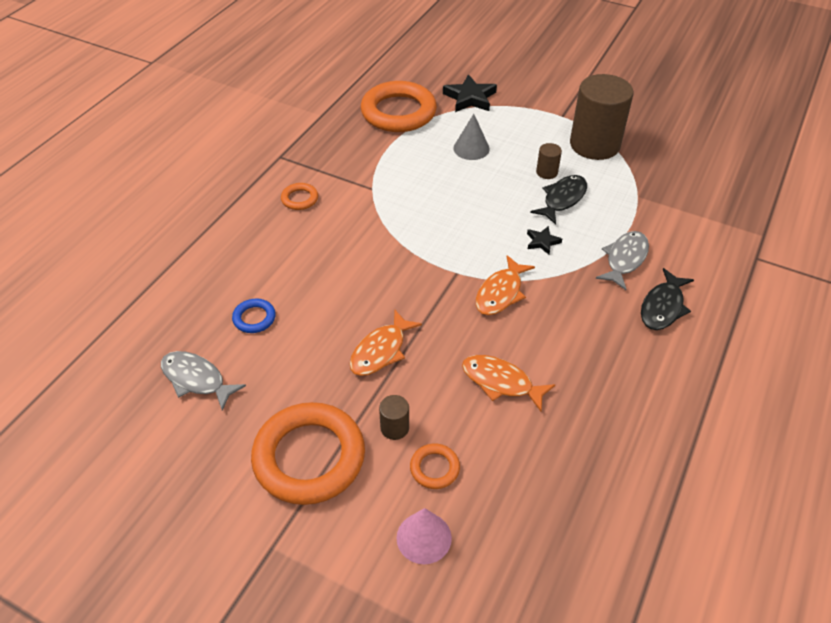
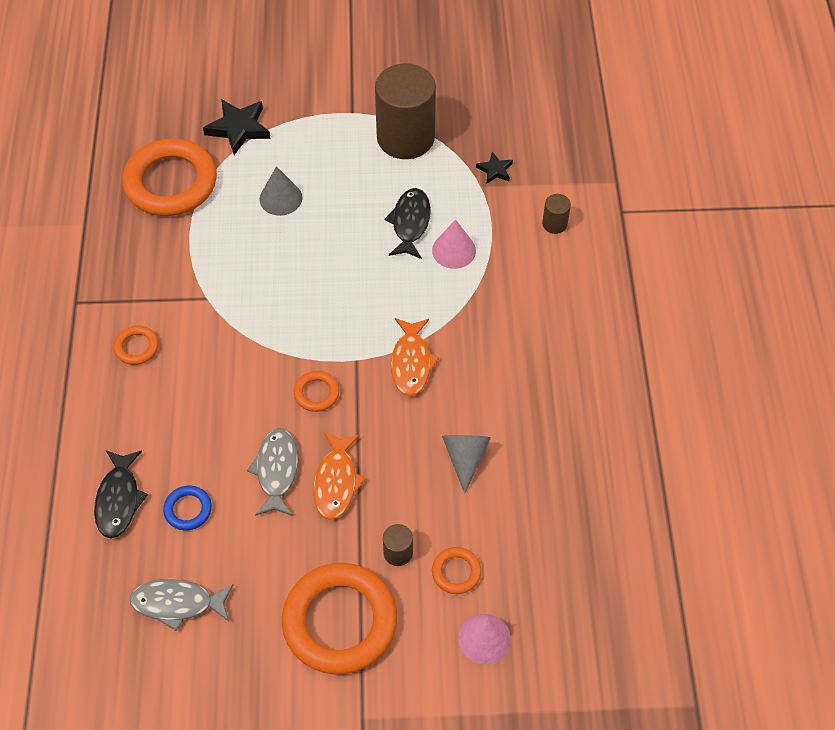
camera: 30 degrees left, 10 degrees up
orange fish [462,355,555,411] -> grey cone [442,435,491,494]
black star [527,226,562,255] -> black star moved to [476,152,513,183]
brown cylinder [536,143,562,179] -> brown cylinder moved to [542,194,571,234]
grey fish [596,231,649,290] -> grey fish moved to [247,428,298,516]
black fish [641,268,694,330] -> black fish moved to [94,450,148,538]
none -> orange ring [294,371,339,412]
none -> pink cone [432,219,476,269]

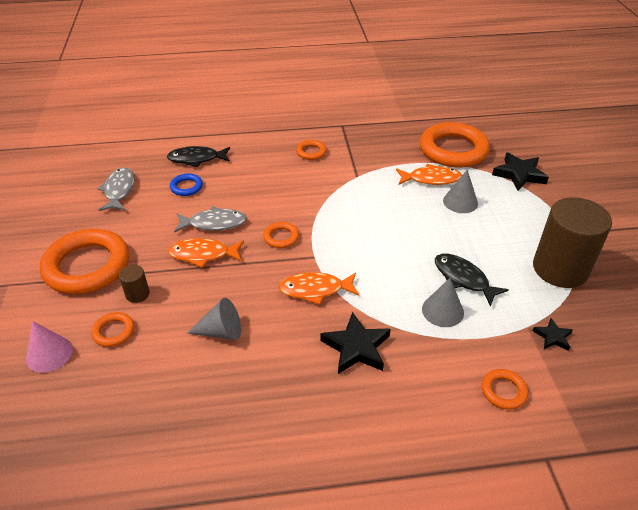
camera: 85 degrees right, 15 degrees down
black fish [384,188,431,259] -> black fish turned 135 degrees counterclockwise [435,254,509,307]
pink cone [432,219,476,269] -> grey cone [422,278,464,327]
brown cylinder [542,194,571,234] -> orange ring [482,369,528,410]
none -> black star [320,312,391,374]
none -> orange fish [396,164,462,185]

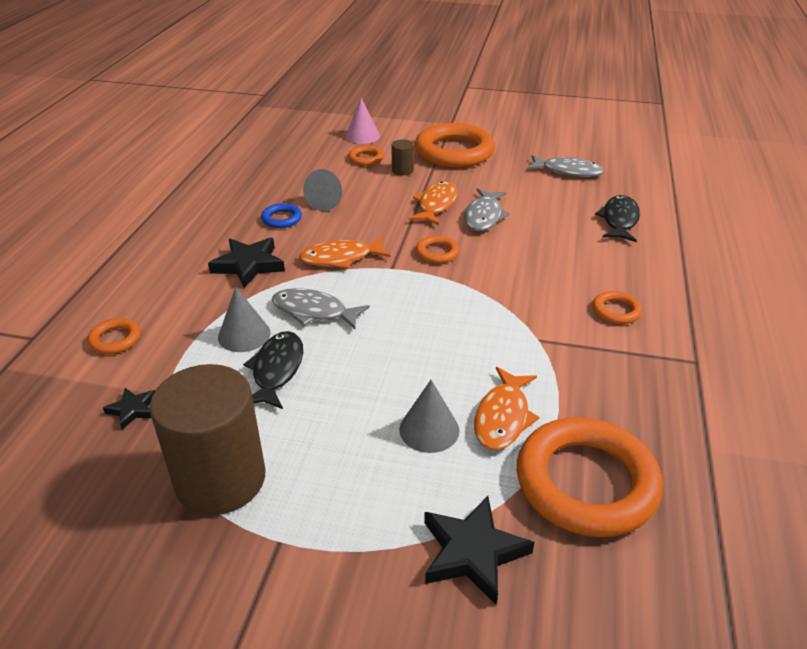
camera: 110 degrees right, 5 degrees down
blue ring [170,173,203,196] -> blue ring moved to [261,203,302,228]
orange fish [279,272,359,305] -> orange fish turned 120 degrees counterclockwise [299,237,391,269]
black fish [435,254,509,307] -> black fish turned 60 degrees counterclockwise [243,331,303,409]
none -> grey fish [272,288,370,329]

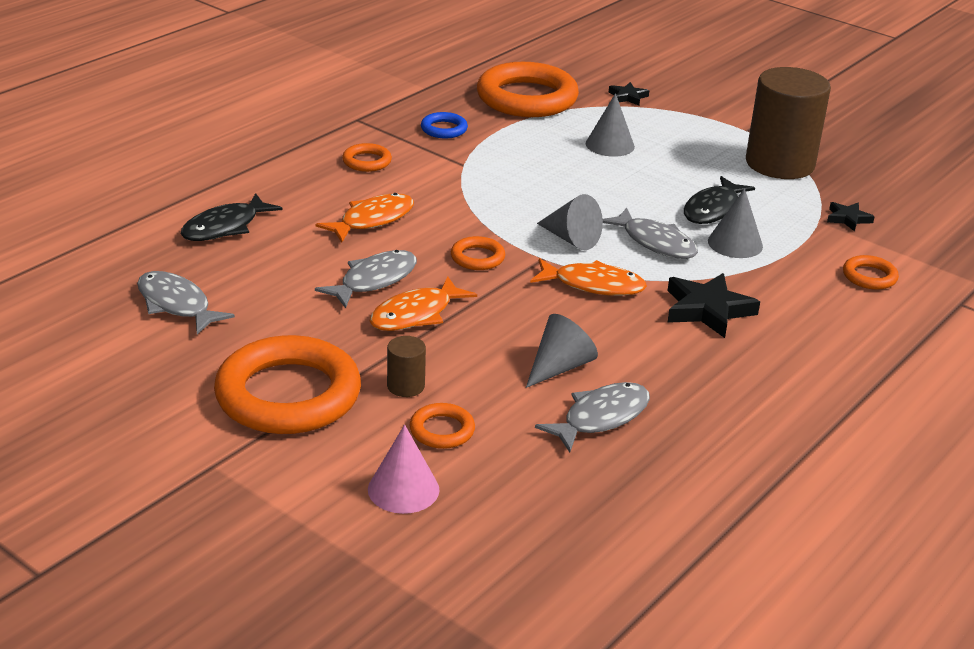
camera: 155 degrees left, 5 degrees down
blue ring [261,203,302,228] -> blue ring moved to [421,112,468,138]
black star [424,496,534,605] -> black star [609,82,649,106], size x0.55
orange fish [474,367,540,450] -> orange fish moved to [315,193,414,242]
none -> grey fish [535,382,650,452]
none -> grey cone [537,194,603,250]

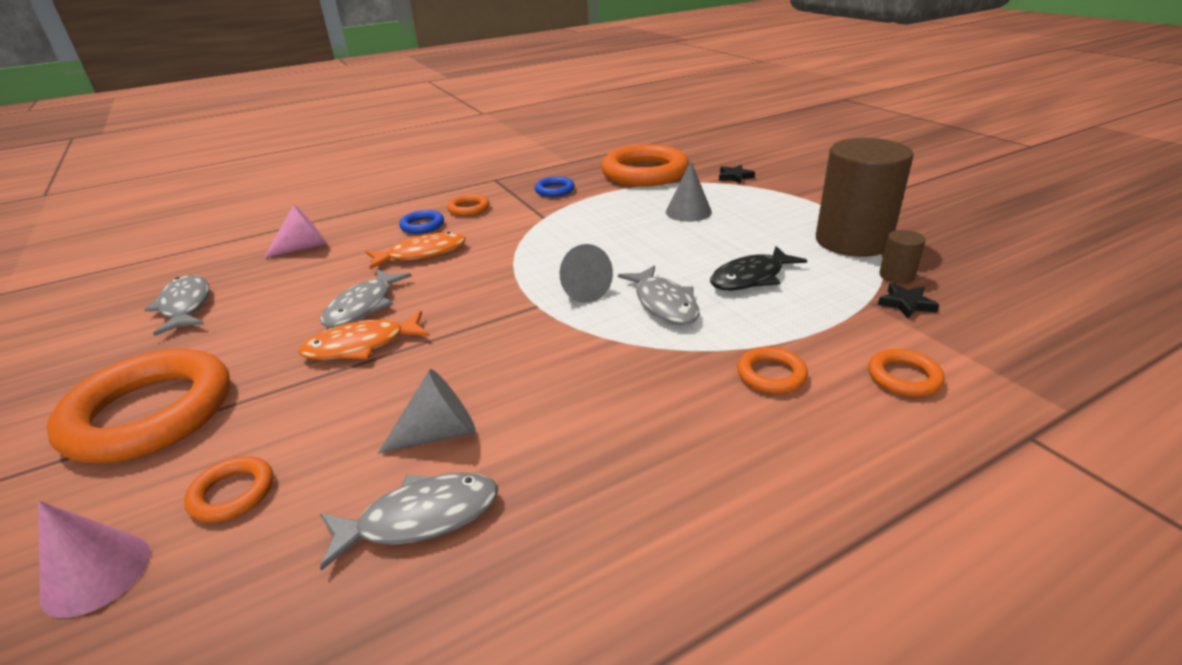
camera: 25 degrees right, 0 degrees up
black fish [181,193,282,241] -> pink cone [264,205,328,258]
grey fish [315,250,417,308] -> grey fish turned 135 degrees clockwise [321,269,412,328]
brown cylinder [387,336,426,397] -> brown cylinder moved to [879,230,926,284]
orange ring [451,236,505,270] -> orange ring moved to [737,347,808,394]
orange fish [530,258,647,296] -> none
black star [667,273,760,338] -> none
grey cone [708,188,763,258] -> none
none -> blue ring [399,210,444,234]

